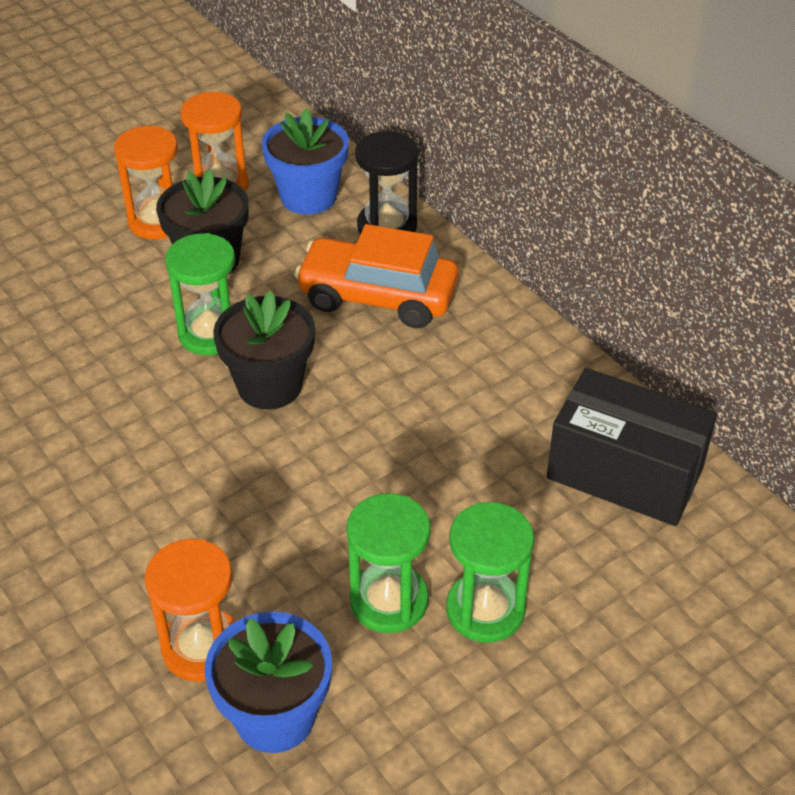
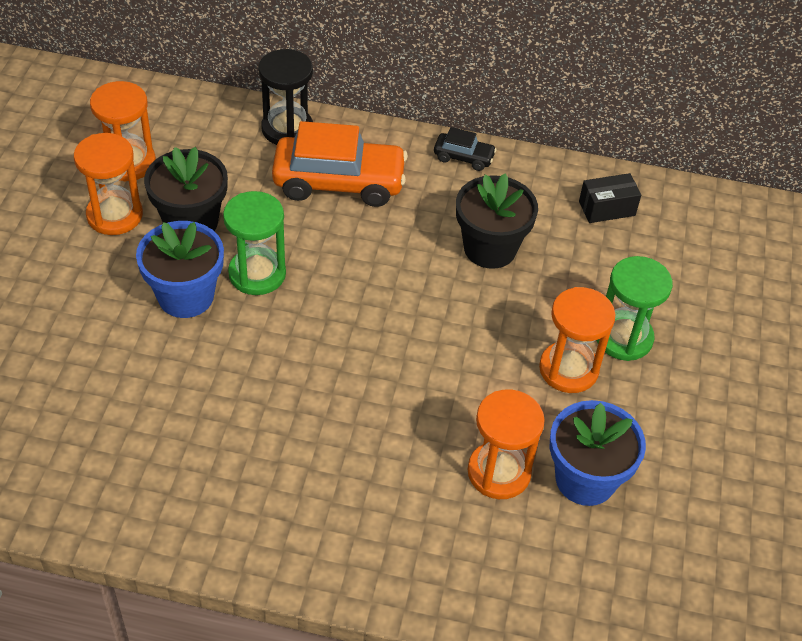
camera: 45 degrees left, 5 degrees up
black flower pot [213,291,315,410] -> black flower pot moved to [456,173,538,269]
blue flower pot [262,108,349,215] -> blue flower pot moved to [136,221,224,318]
orange car [294,224,458,328] -> orange car turned 150 degrees counterclockwise [272,121,408,207]
green hourglass [346,493,431,633] -> orange hourglass [539,287,616,393]
black box [547,368,717,526] -> black box [579,173,641,223], size x0.49
none -> black car [434,127,497,171]

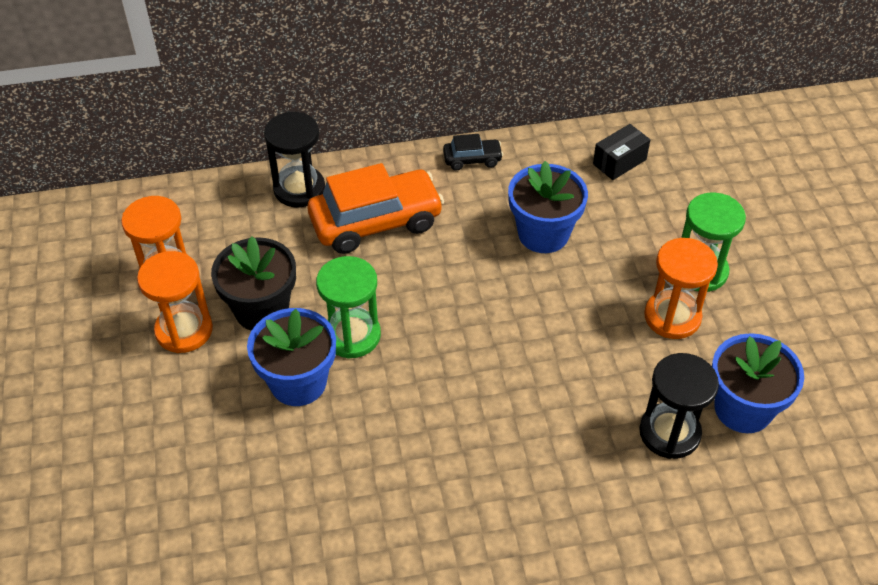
camera: 20 degrees left, 0 degrees up
black flower pot [456,173,538,269] -> blue flower pot [508,161,588,253]
orange hourglass [468,389,545,499] -> black hourglass [639,353,719,459]

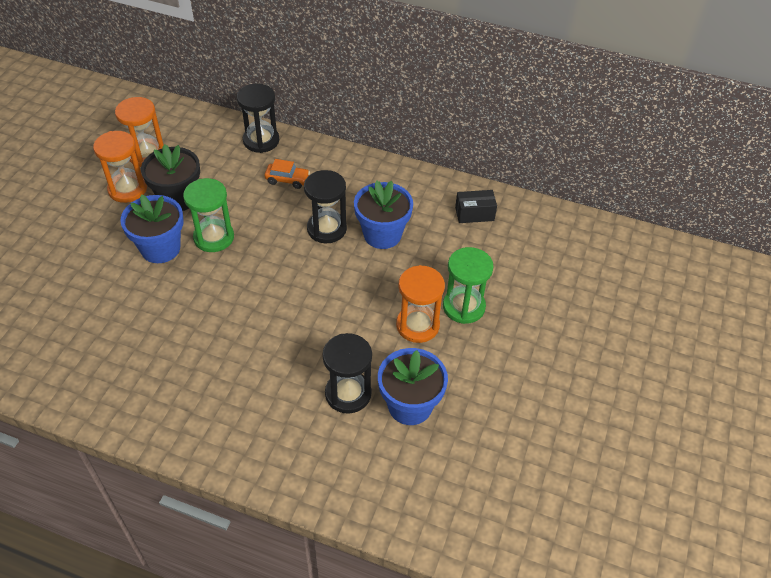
camera: 30 degrees right, 0 degrees up
orange car [308,163,444,254] -> orange car [265,159,310,189], size x0.47
black car [443,134,503,170] -> none
none -> black hourglass [304,170,347,243]

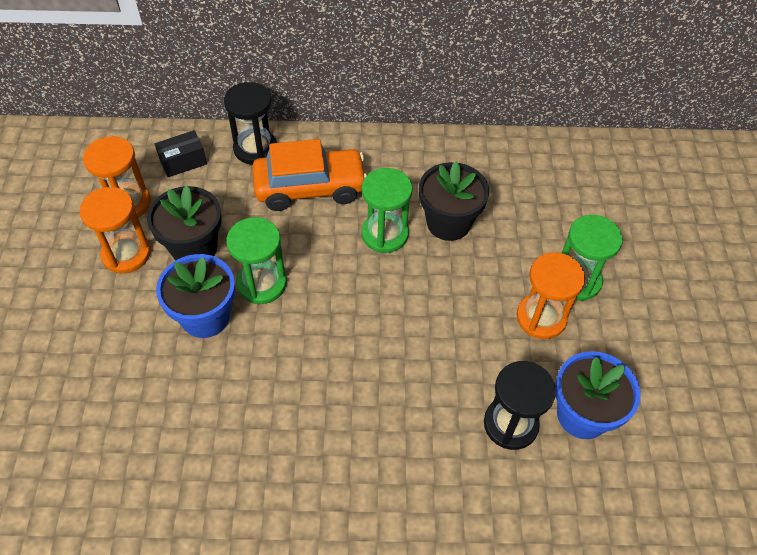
camera: 20 degrees left, 5 degrees up
orange car [265,159,310,189] -> orange car [252,139,367,211], size x2.12
black hourglass [304,170,347,243] -> green hourglass [361,168,413,253]
blue flower pot [354,181,413,249] -> black flower pot [419,161,489,241]
black box [455,190,497,223] -> black box moved to [155,130,207,177]

